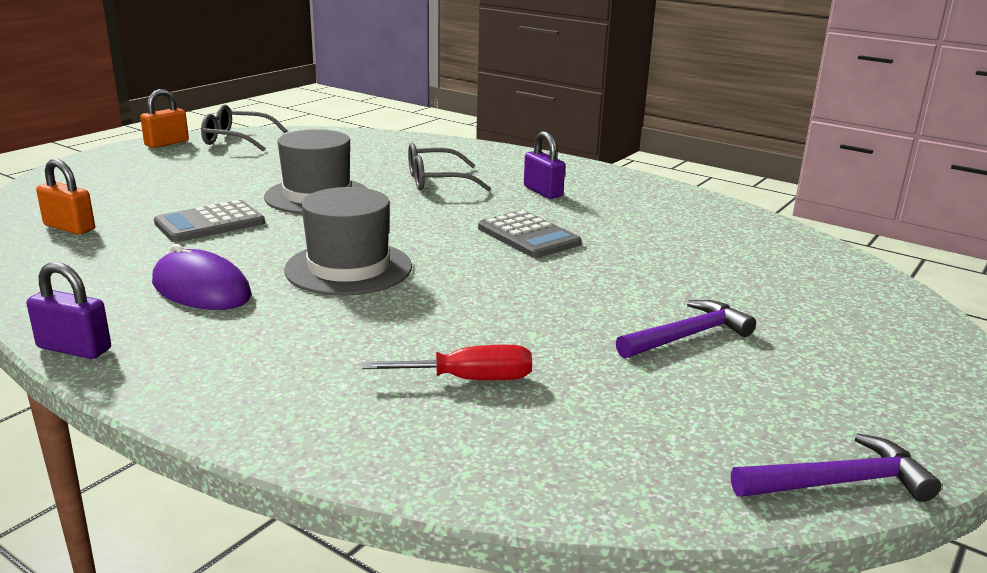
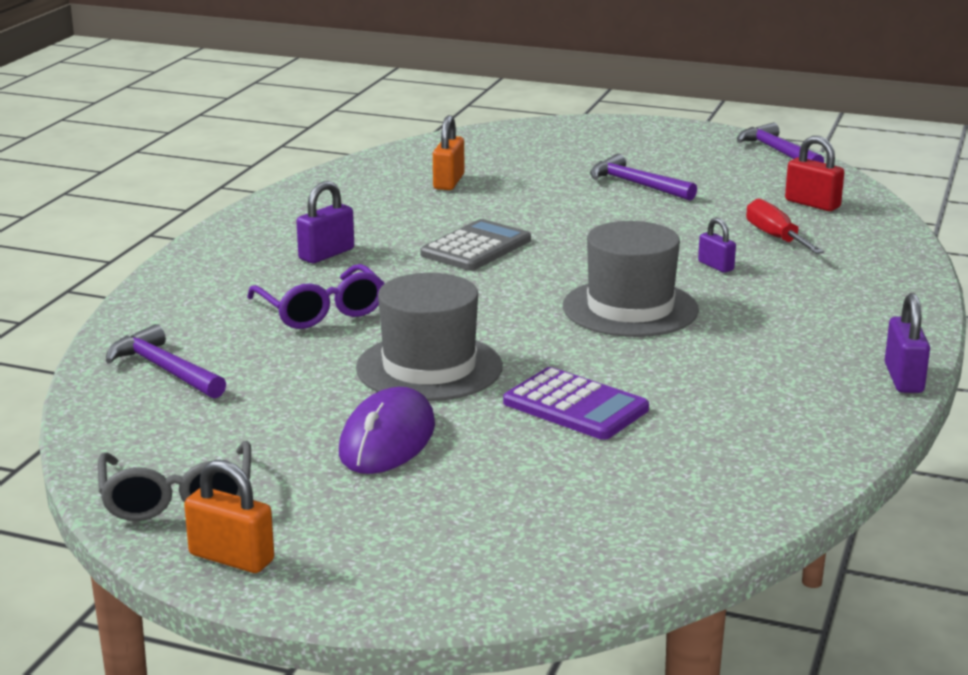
camera: 105 degrees left, 0 degrees up
orange padlock [36,159,95,235] -> orange padlock moved to [433,115,464,190]
purple mouse [152,244,252,310] -> purple mouse moved to [339,387,435,474]
grey calculator [154,200,265,242] -> purple calculator [503,367,649,440]
grey glasses [408,143,491,192] -> purple glasses [247,264,385,329]
none -> purple hammer [106,324,226,399]
none -> purple padlock [698,218,736,273]
none -> red padlock [785,136,844,211]

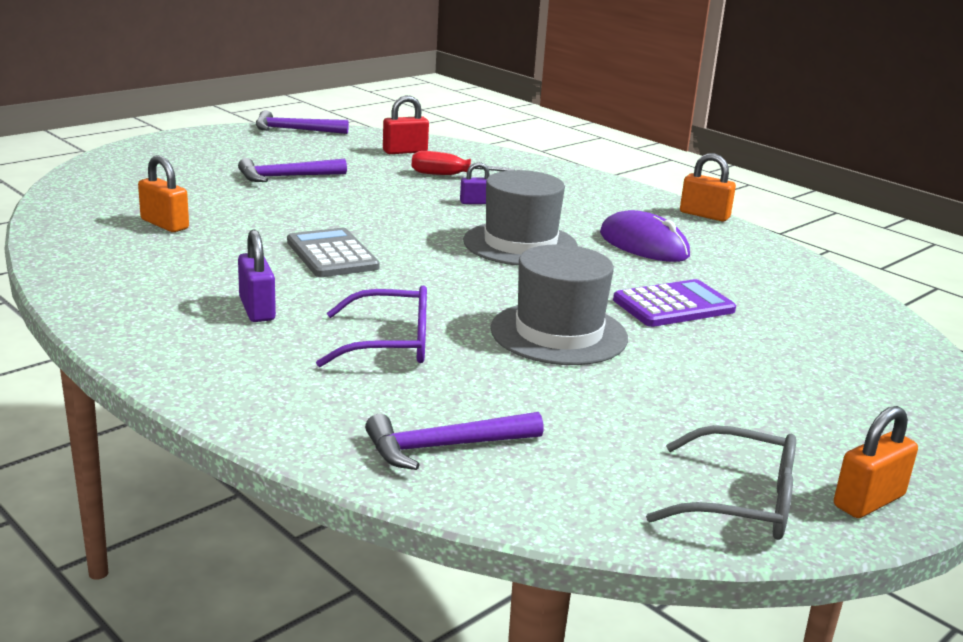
camera: 65 degrees left, 0 degrees up
purple mouse [339,387,435,474] -> purple mouse moved to [600,210,690,262]
purple padlock [885,293,930,393] -> orange padlock [680,153,736,221]

